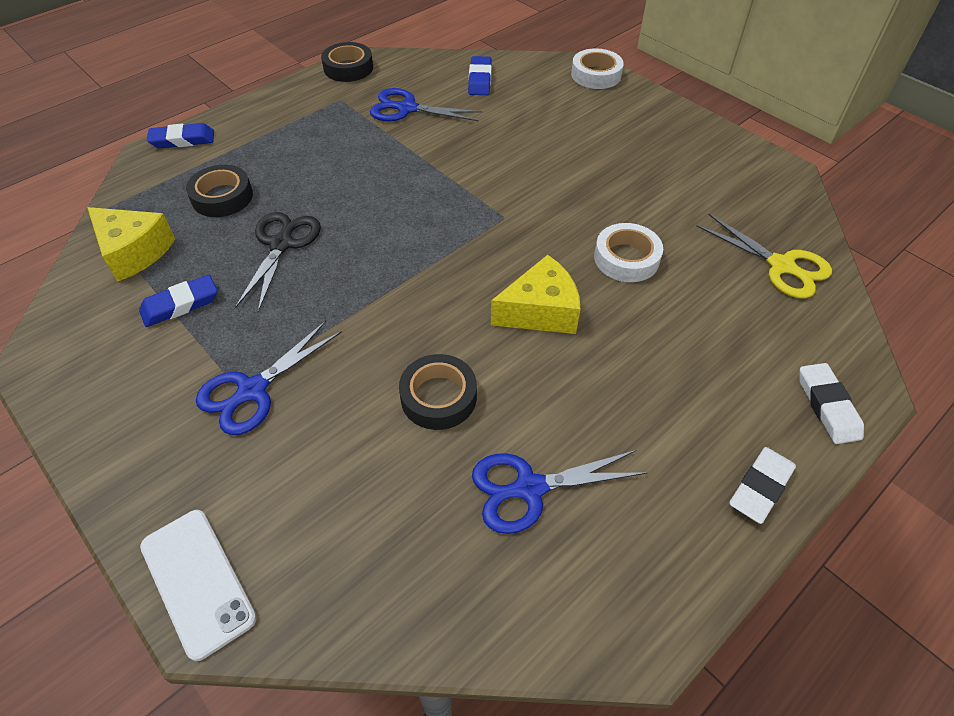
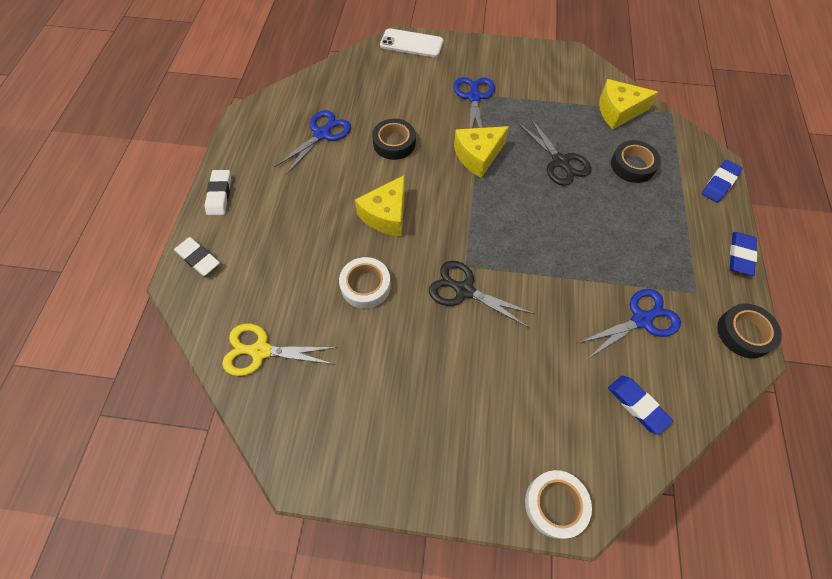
camera: 140 degrees right, 10 degrees up
blue eraser [139,275,217,327] -> blue eraser moved to [730,232,757,276]
none -> black scissors [429,261,535,327]
none -> yellow cheese [454,126,509,178]

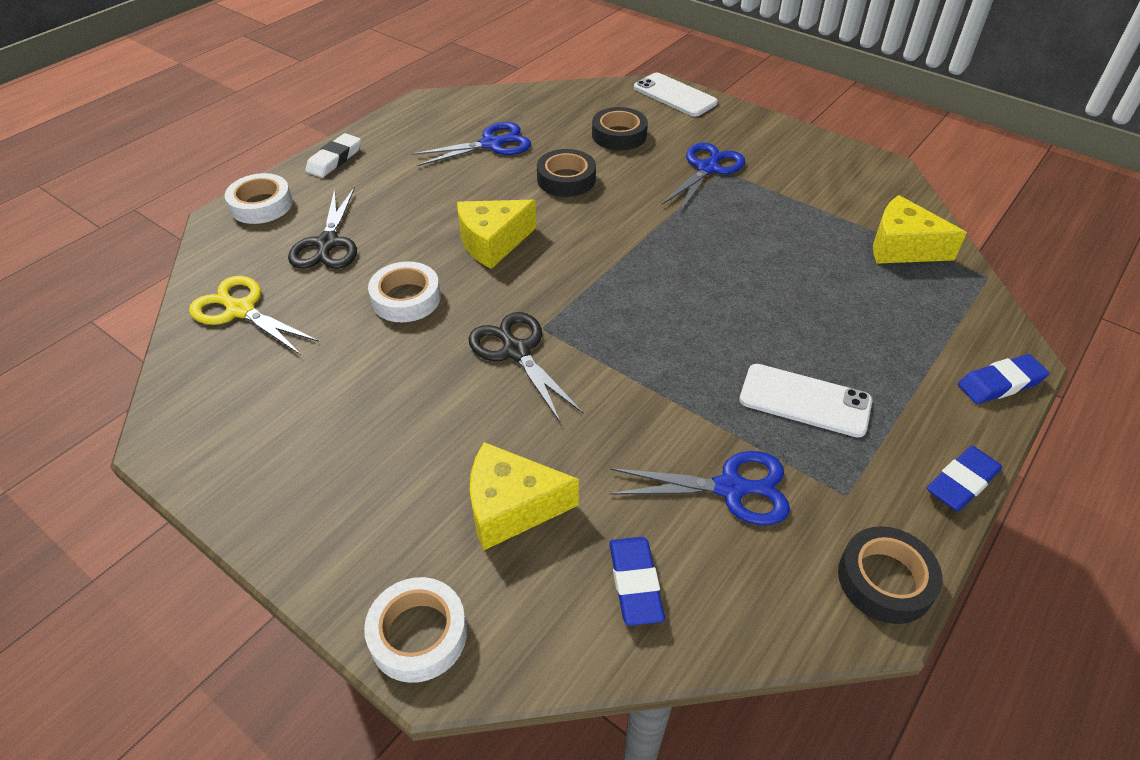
camera: 30 degrees right, 15 degrees down
white eraser [174,237,220,276] -> white tape [225,173,293,224]
yellow cheese [454,126,509,178] -> yellow cheese moved to [470,442,579,550]
black scissors [519,118,591,186] -> black scissors moved to [288,187,357,269]
black tape [611,140,661,183] -> black tape moved to [592,107,648,150]
none -> white phone [739,364,872,438]

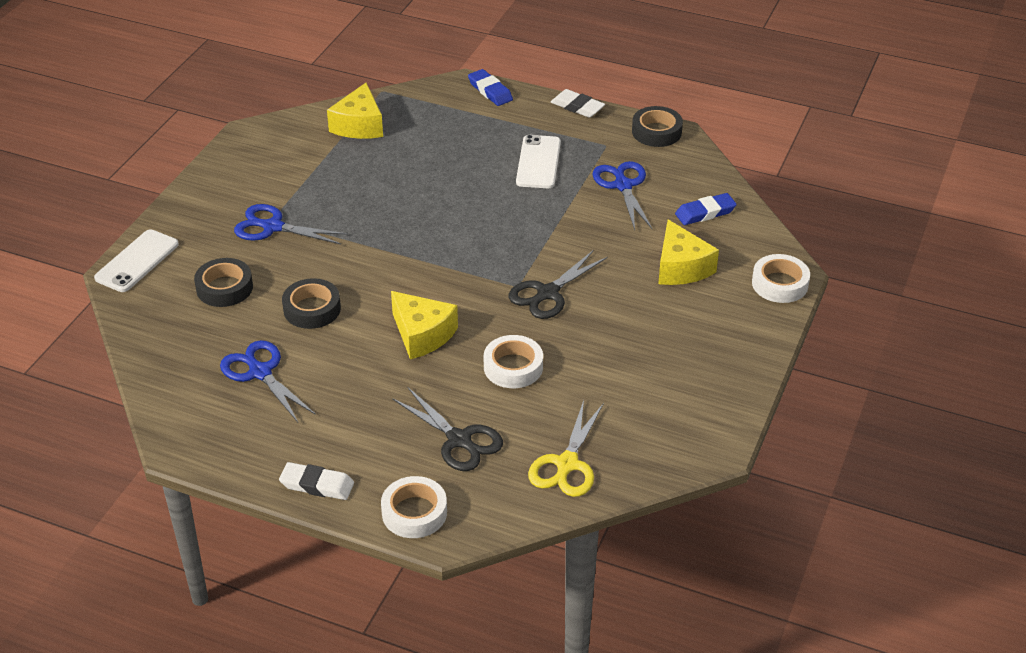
camera: 105 degrees left, 5 degrees down
black scissors [288,187,357,269] -> black scissors turned 60 degrees clockwise [392,388,503,471]
blue eraser [927,446,1002,511] -> white eraser [551,89,605,118]

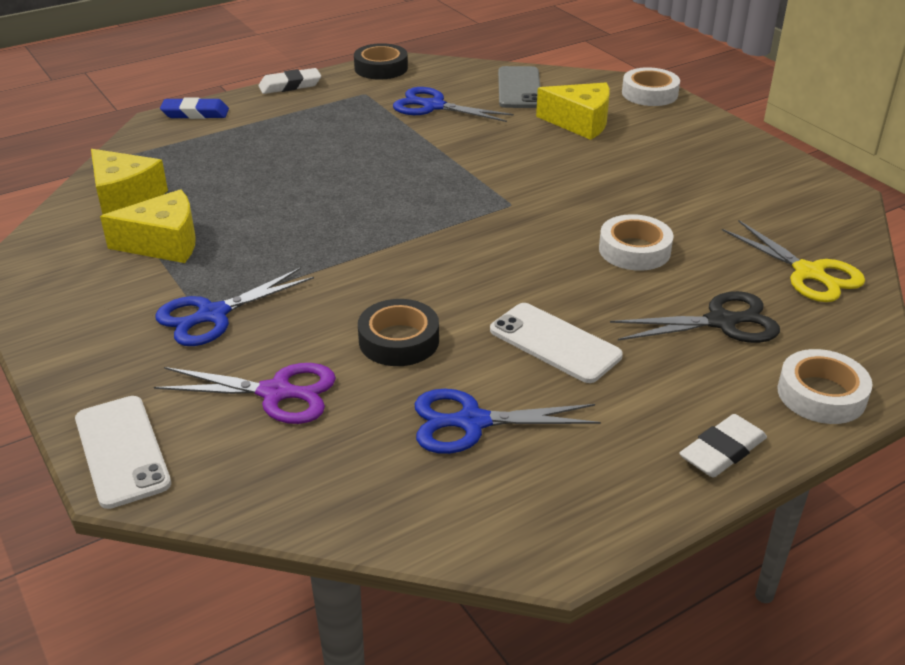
camera: 55 degrees left, 5 degrees down
black tape [194,258,253,307] -> purple scissors [154,363,336,424]
yellow cheese [391,291,458,359] -> yellow cheese moved to [100,189,196,263]
black scissors [509,250,608,319] -> none
white phone [516,135,561,188] -> white phone moved to [490,303,623,383]
blue eraser [675,193,737,225] -> grey phone [498,66,540,108]

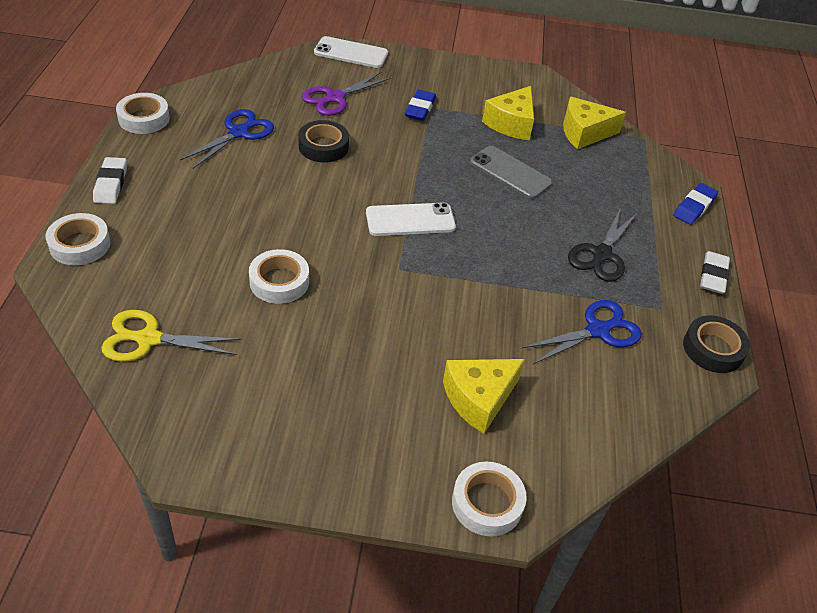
camera: 125 degrees right, 10 degrees up
blue scissors [155,267,314,346] -> blue eraser [405,90,436,121]
white phone [490,303,623,383] -> white phone moved to [366,202,456,236]
grey phone [498,66,540,108] -> grey phone moved to [470,146,552,199]
black scissors [610,291,780,343] -> black scissors moved to [568,208,637,282]
none -> white tape [116,93,170,134]

